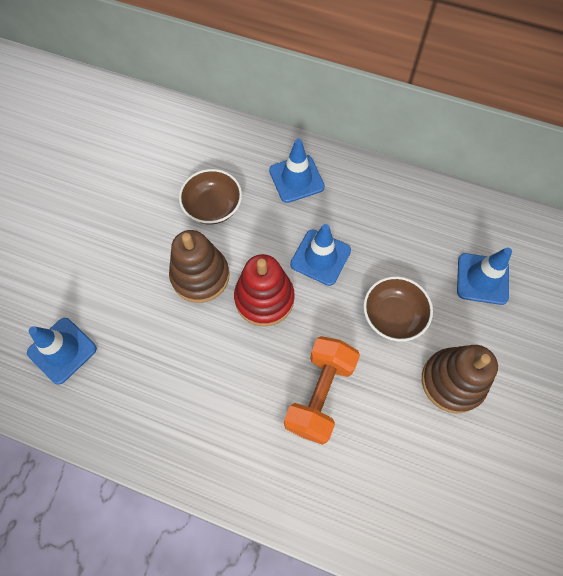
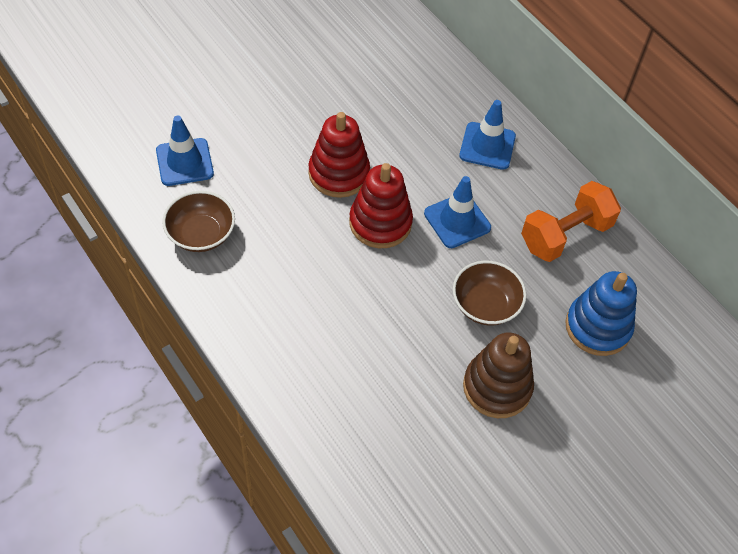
camera: 30 degrees right, 10 degrees down
brown stacking toy [169,230,229,303] -> red stacking toy [308,112,370,198]
brown bowl [179,169,242,225] -> brown bowl moved to [162,191,235,252]
orange dumbbell [284,336,360,445] -> orange dumbbell moved to [521,181,621,262]
blue traffic cone [457,247,512,305] -> blue stacking toy [565,271,637,356]

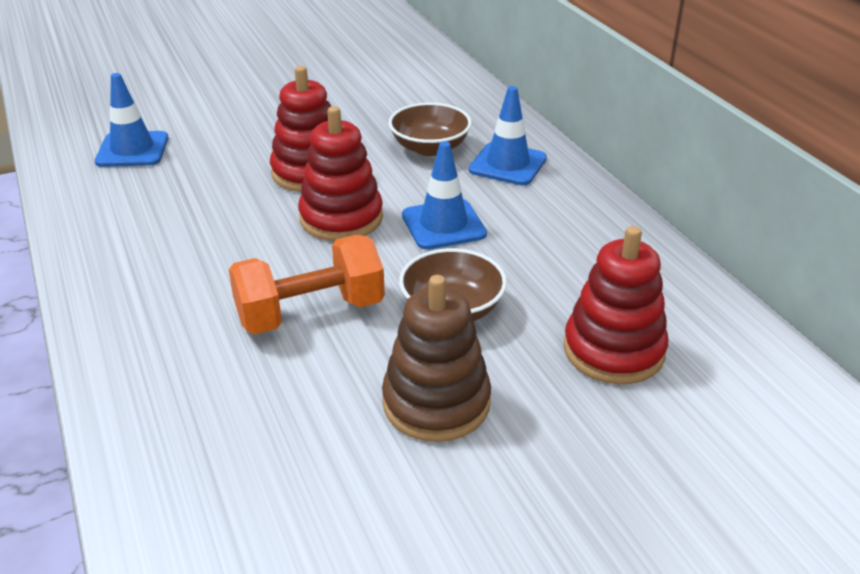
camera: 15 degrees right, 20 degrees down
brown bowl [162,191,235,252] -> brown bowl moved to [388,102,472,156]
orange dumbbell [521,181,621,262] -> orange dumbbell moved to [229,235,385,334]
blue stacking toy [565,271,637,356] -> red stacking toy [563,226,668,384]

